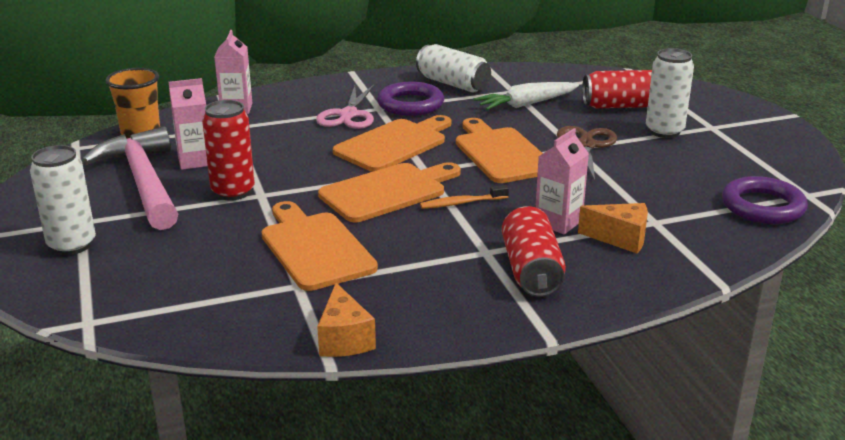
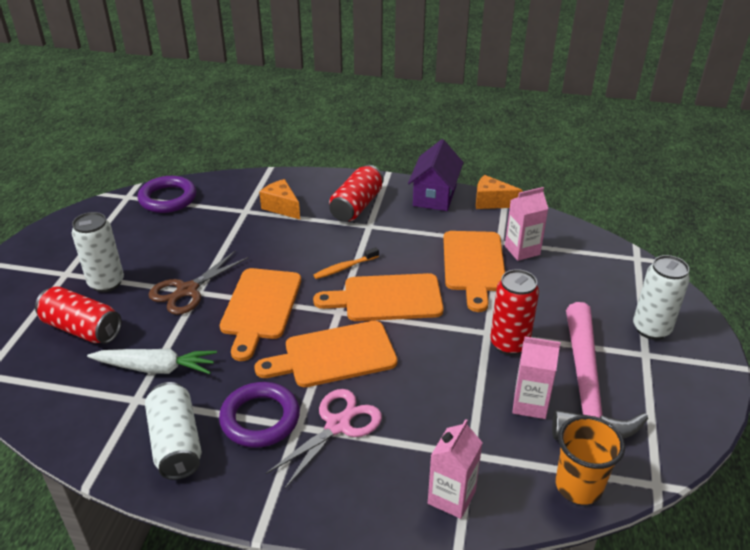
camera: 150 degrees left, 10 degrees up
orange cheese [317,283,376,357] -> orange cheese turned 90 degrees counterclockwise [476,175,523,209]
orange toothbrush [420,185,509,209] -> orange toothbrush turned 135 degrees clockwise [314,247,379,279]
pink carton [535,128,589,234] -> pink carton moved to [505,187,548,261]
none -> purple house [408,139,464,211]

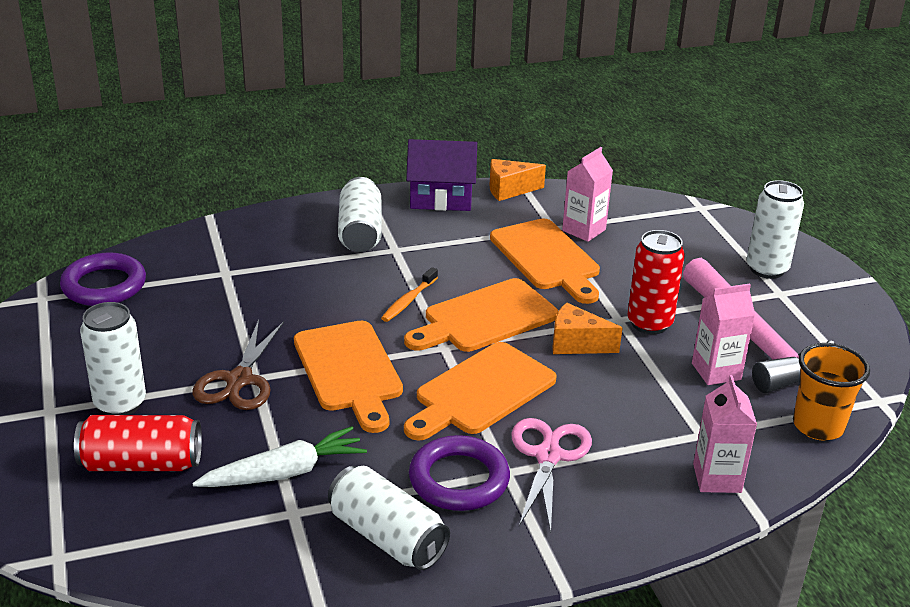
camera: 30 degrees left, 5 degrees down
orange cheese [259,179,300,220] -> orange cheese moved to [552,303,622,354]
red can [329,165,383,222] -> white can [338,177,382,252]
purple house [408,139,464,211] -> purple house turned 75 degrees counterclockwise [406,139,477,211]

